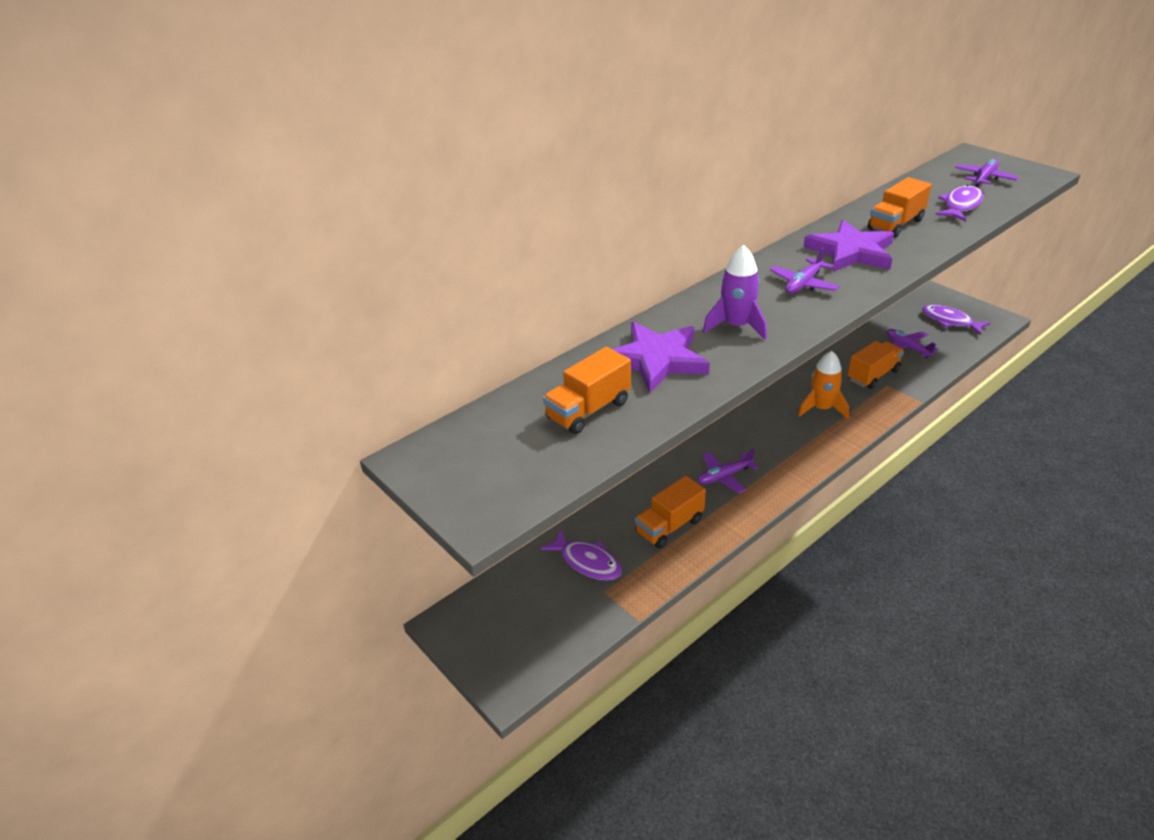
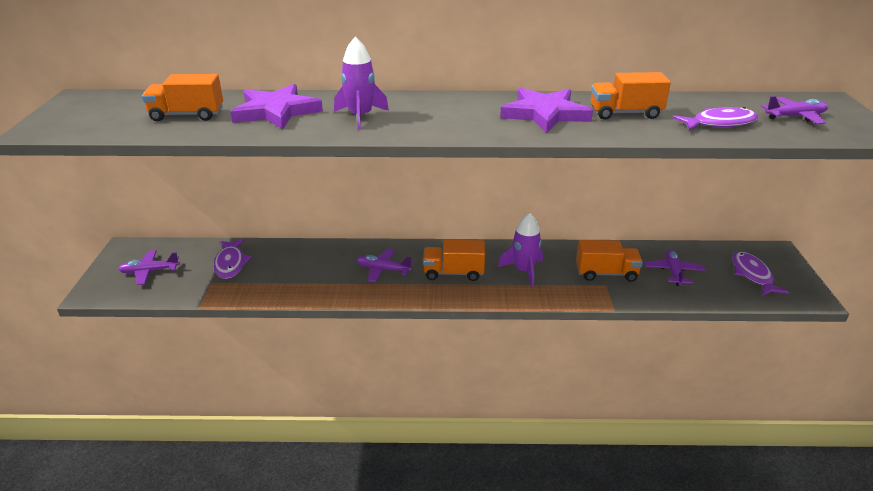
camera: 40 degrees right, 5 degrees down
orange truck [635,476,706,548] -> orange truck moved to [423,240,485,281]
purple plane [770,247,839,294] -> purple plane moved to [118,250,180,285]
orange rocket [798,351,849,419] -> purple rocket [498,213,543,287]

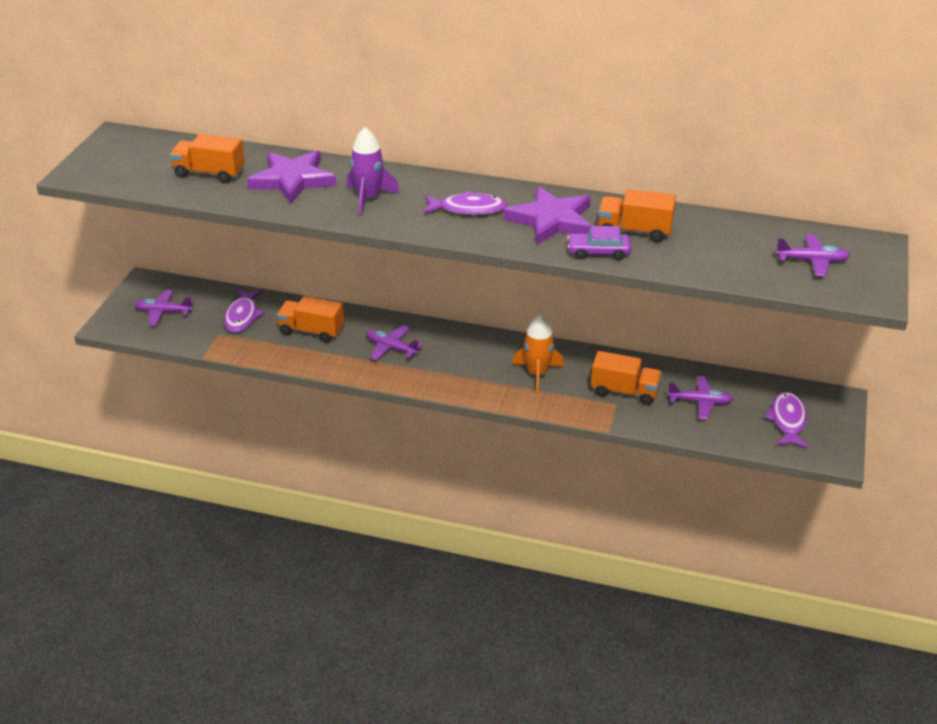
camera: 15 degrees right, 5 degrees up
orange truck [423,240,485,281] -> orange truck moved to [277,296,344,343]
purple rocket [498,213,543,287] -> orange rocket [512,315,564,393]
purple plane [644,249,705,286] -> purple plane turned 75 degrees clockwise [667,376,733,419]
purple fish [673,107,759,130] -> purple fish moved to [423,191,507,215]
none -> purple car [567,226,631,260]

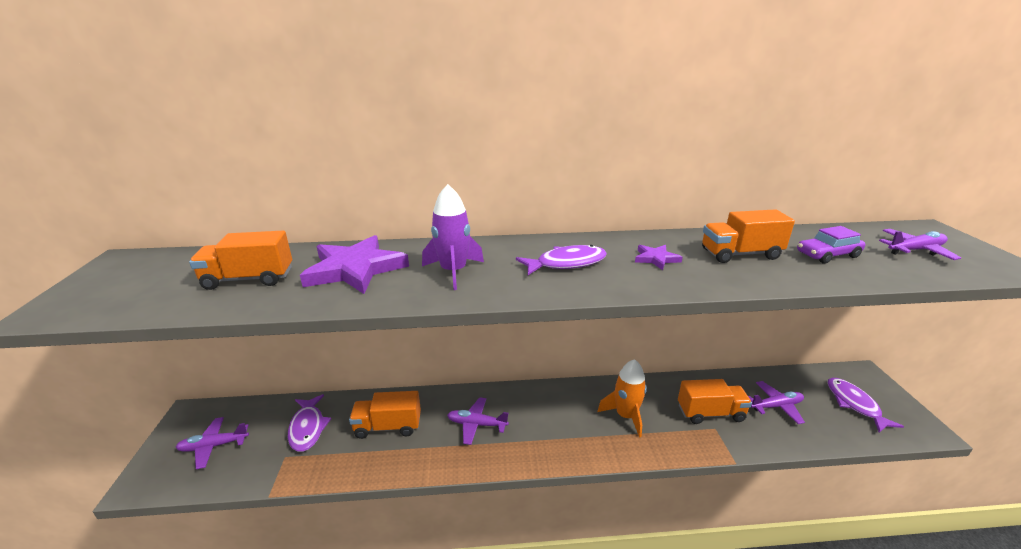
camera: 20 degrees left, 10 degrees down
purple star [503,186,591,245] -> purple star [635,245,683,270], size x0.47
purple car [567,226,631,260] -> purple car moved to [797,226,865,264]

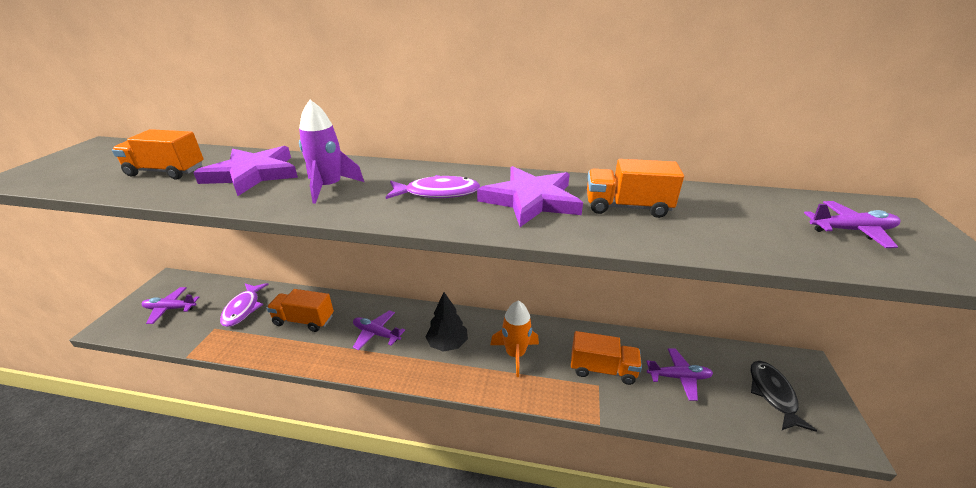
camera: 15 degrees right, 5 degrees up
purple star [635,245,683,270] -> purple star [477,166,583,227], size x2.11
purple car [797,226,865,264] -> none
purple fish [828,378,904,433] -> black fish [750,361,817,432]
none -> black tree [425,292,468,352]

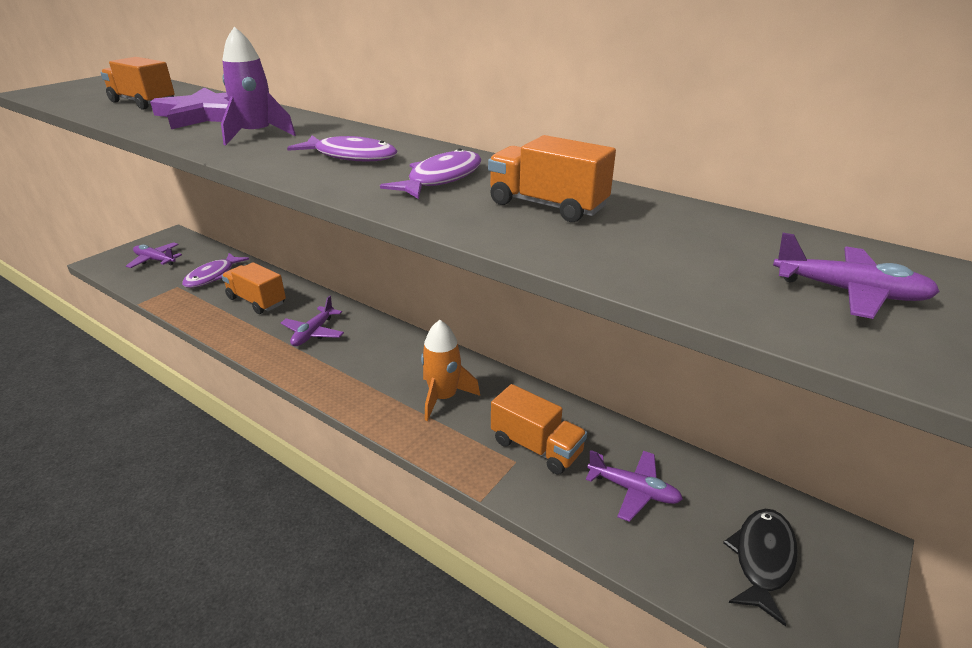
camera: 25 degrees right, 0 degrees up
purple plane [353,310,405,350] -> purple plane turned 120 degrees counterclockwise [281,296,344,346]
black tree [425,292,468,352] -> none
purple star [477,166,583,227] -> purple fish [380,148,482,199]

